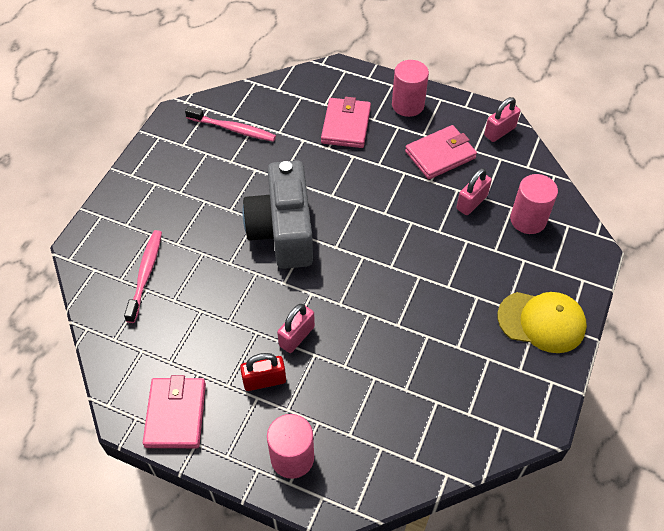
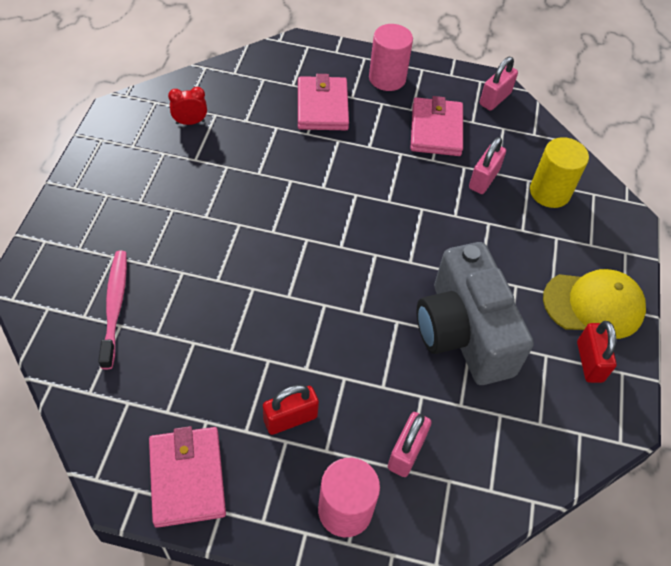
camera: 15 degrees left, 0 degrees up
pink toothbrush [185,106,276,142] -> red clock [168,87,207,125]
grey camera [242,160,313,269] -> grey camera moved to [417,242,534,385]
pink padlock [277,304,315,353] -> pink padlock moved to [388,412,432,477]
pink wallet [405,125,477,179] -> pink wallet turned 45 degrees counterclockwise [410,96,463,156]
pink cylinder [510,174,558,234] -> yellow cylinder [530,137,589,208]
none -> red padlock [577,321,617,383]

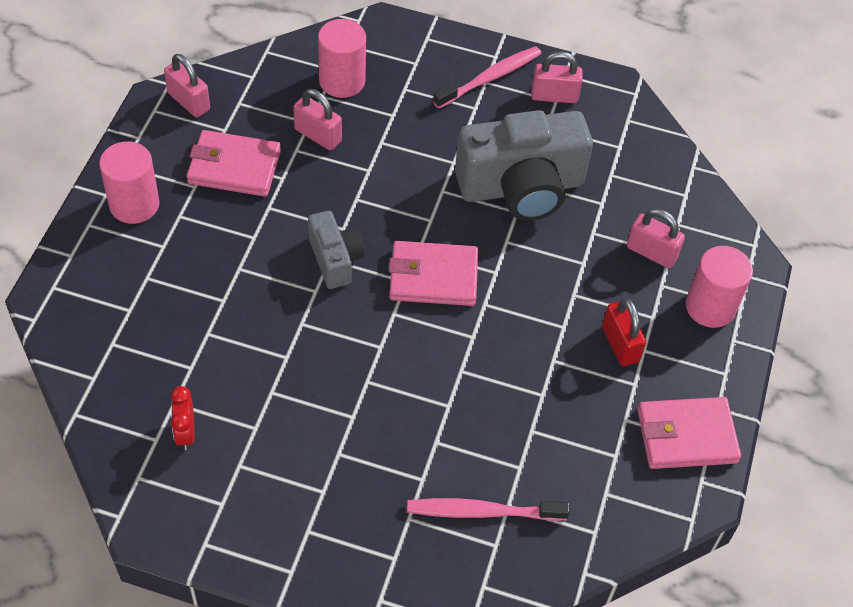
camera: 85 degrees left, 0 degrees up
pink wallet [298,74,349,130] -> pink wallet moved to [389,241,478,306]
yellow cylinder [530,137,589,208] -> pink cylinder [318,19,366,98]
yellow cap [543,269,646,339] -> pink toothbrush [433,46,542,109]
red padlock [577,321,617,383] -> pink padlock [531,51,583,103]
none -> grey camera [308,211,365,289]

